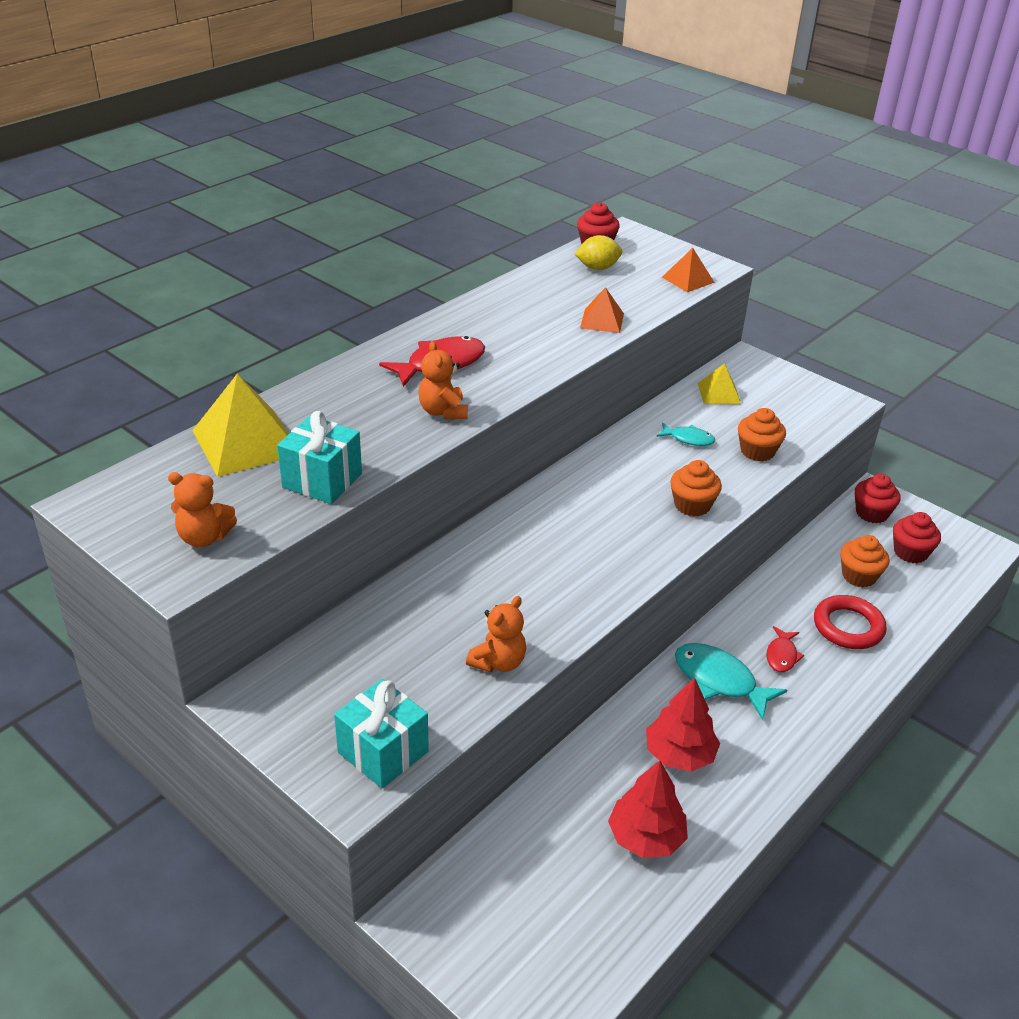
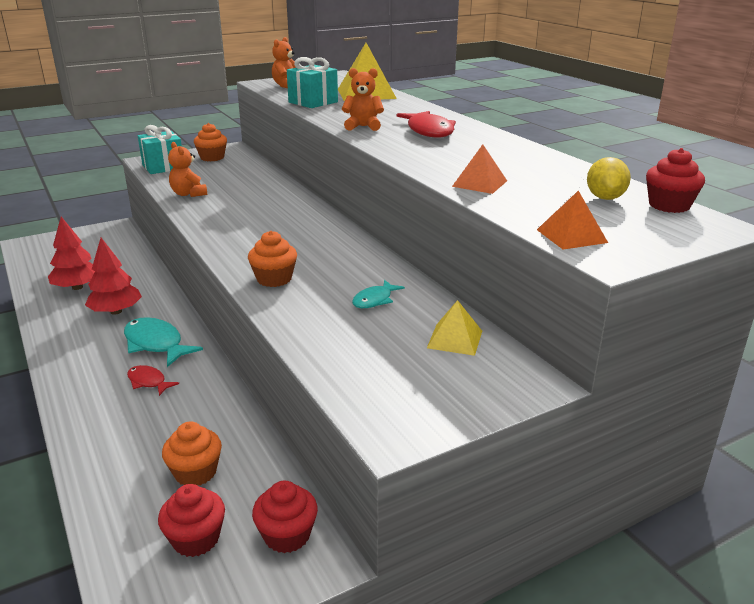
camera: 110 degrees right, 10 degrees down
turquoise fish [675,643,787,720] -> turquoise fish turned 105 degrees counterclockwise [124,317,203,367]
orange cupcake [738,408,786,462] -> orange cupcake moved to [194,123,227,161]
red ring [814,595,887,649] -> none

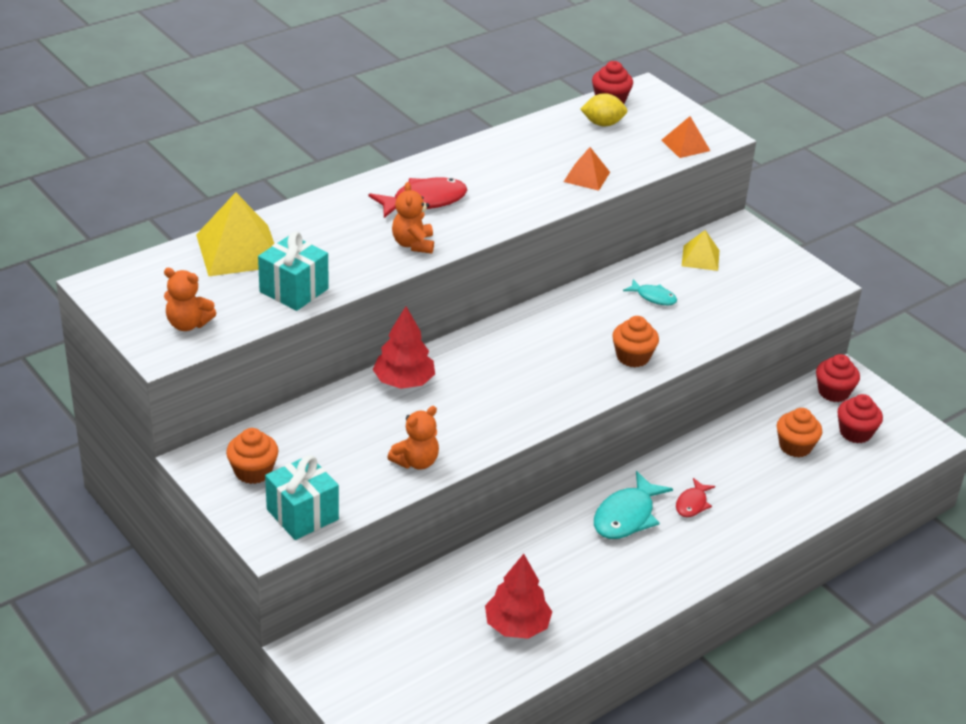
camera: 100 degrees left, 10 degrees up
red tree [85,238,142,315] -> red tree moved to [373,307,435,389]

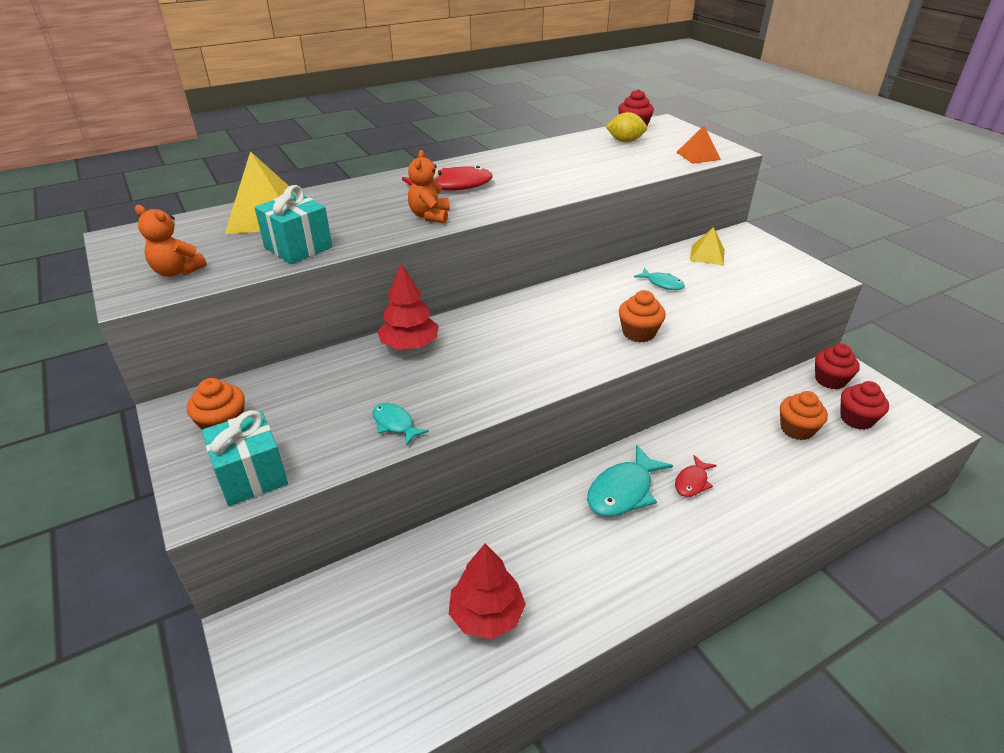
camera: 10 degrees right, 0 degrees up
orange teddy bear [387,406,439,470] -> turquoise fish [373,403,429,445]
orange pyramid [564,147,610,191] -> none

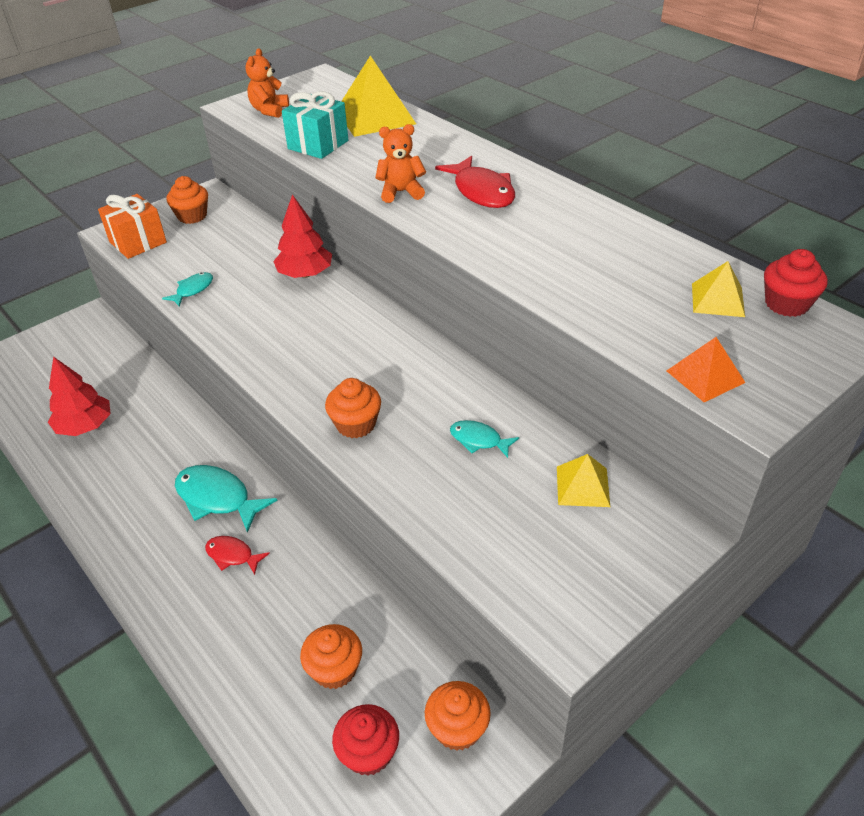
camera: 80 degrees right, 5 degrees up
turquoise gift [202,410,288,506] -> orange gift [98,194,167,259]
yellow lemon [606,112,647,143] -> yellow pyramid [692,261,745,317]
turquoise fish [634,268,685,290] -> turquoise fish turned 90 degrees clockwise [450,420,519,458]
red cupcake [815,344,860,389] -> orange cupcake [425,681,491,751]

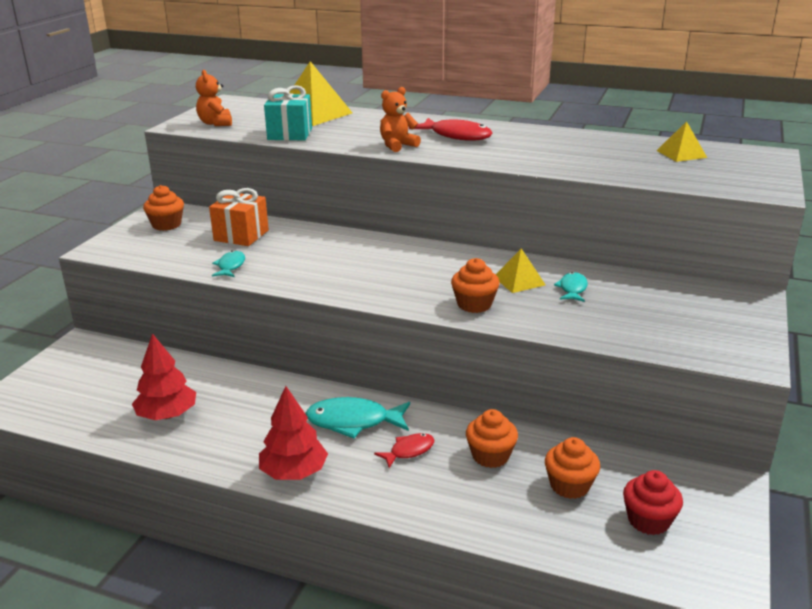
camera: 30 degrees left, 15 degrees down
orange gift [98,194,167,259] -> orange gift moved to [209,188,269,246]
red fish [205,536,270,575] -> red fish turned 150 degrees clockwise [374,433,434,468]
red tree [273,194,332,278] -> red tree moved to [259,386,328,480]
orange cupcake [425,681,491,751] -> orange cupcake moved to [466,409,518,468]
turquoise fish [450,420,519,458] -> turquoise fish turned 105 degrees clockwise [554,272,588,302]
yellow pyramid [557,454,610,507] -> yellow pyramid moved to [495,248,546,293]
orange pyramid [667,337,746,402] -> none
red cupcake [764,249,828,317] -> none

